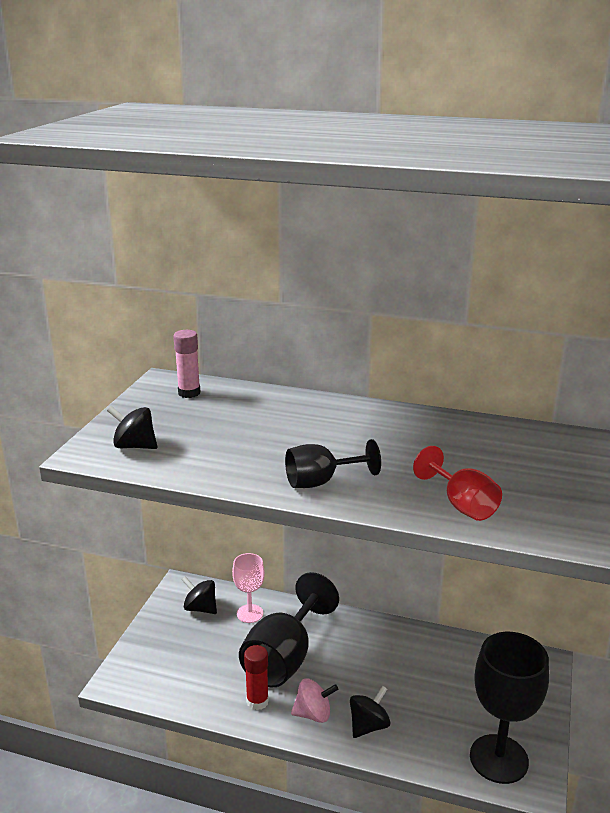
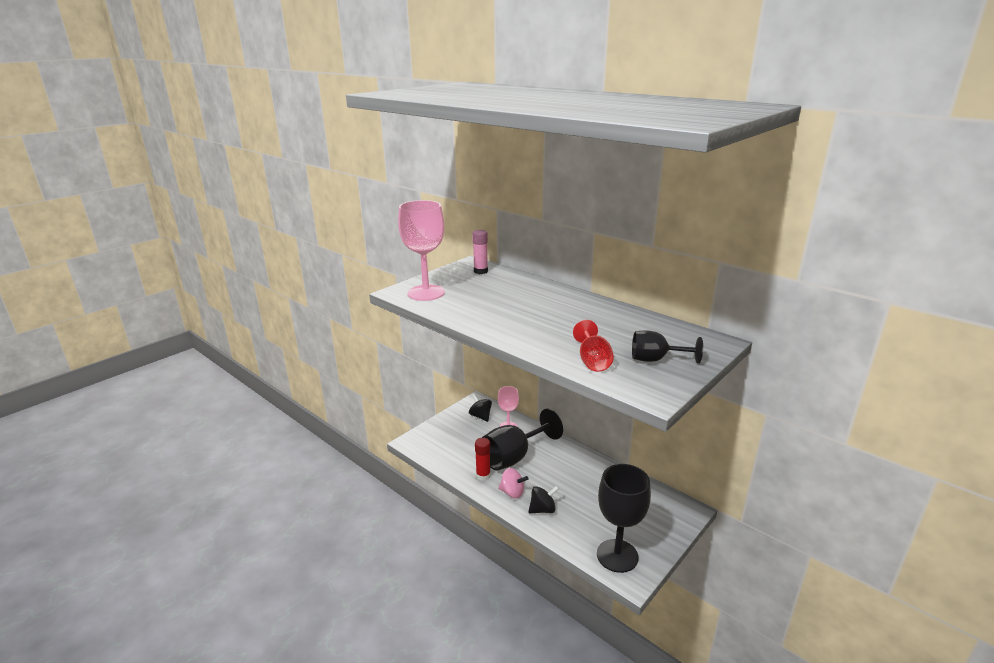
camera: 25 degrees right, 0 degrees up
black spinning top [107,406,157,449] -> pink goblet [398,200,445,301]
black goblet [285,439,381,488] -> black goblet moved to [632,331,703,364]

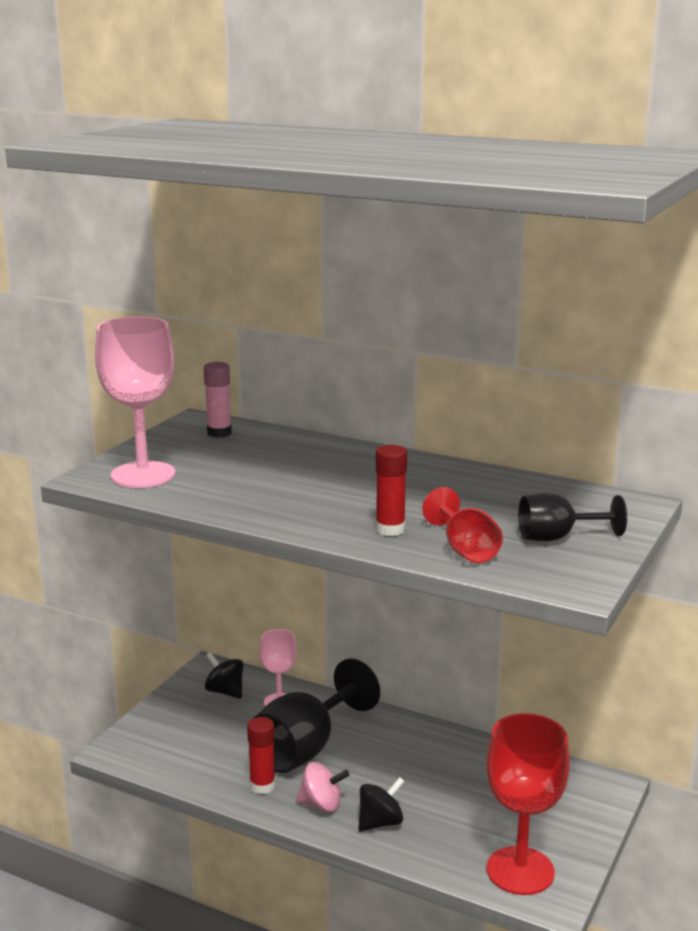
camera: 15 degrees left, 5 degrees down
black goblet [597,464,651,573] -> red goblet [486,713,570,895]
none -> red glue stick [376,445,407,536]

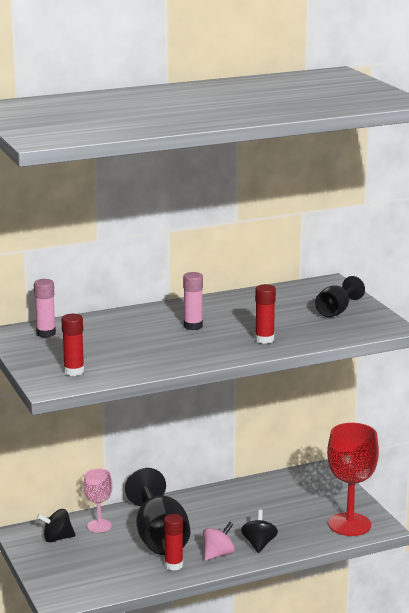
camera: 50 degrees left, 0 degrees up
pink goblet [95,317,175,488] -> red glue stick [61,314,84,376]
red goblet [422,487,503,563] -> none
none -> pink glue stick [183,272,203,330]

